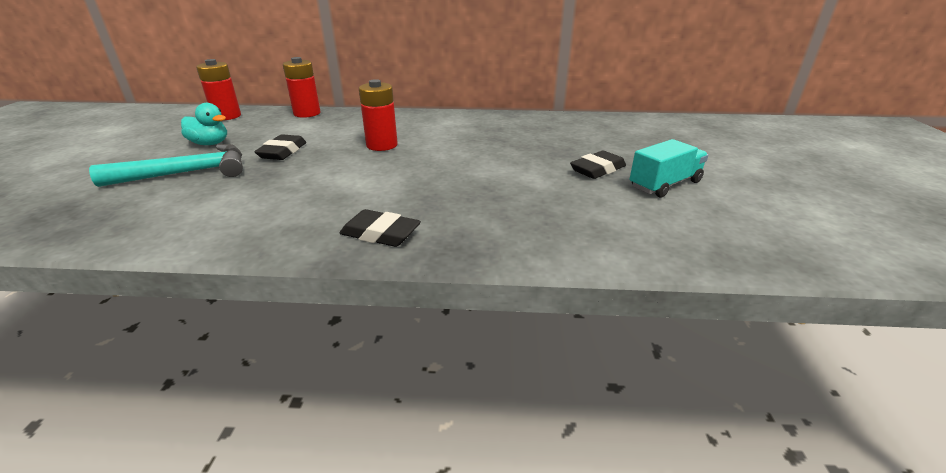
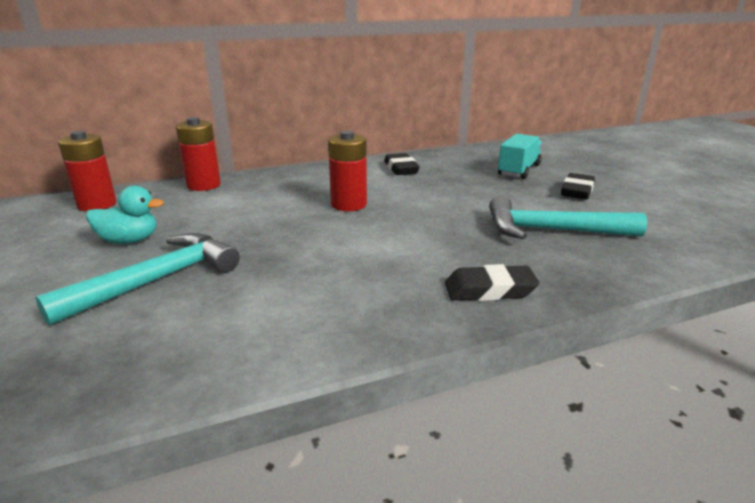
camera: 25 degrees left, 5 degrees down
black eraser [254,135,306,160] -> black eraser moved to [384,153,420,175]
turquoise truck [630,139,708,198] -> turquoise truck moved to [498,134,542,179]
none -> turquoise hammer [489,196,647,239]

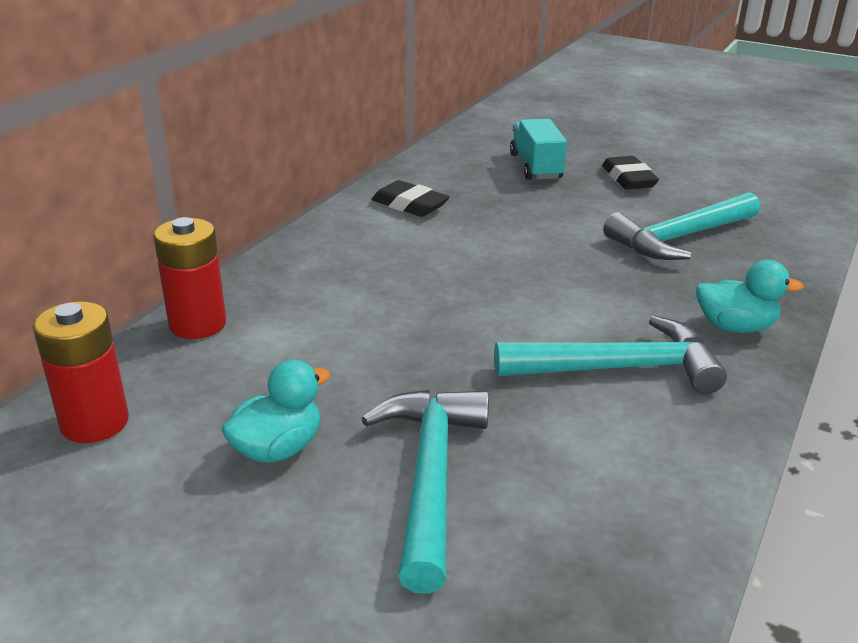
camera: 40 degrees left, 5 degrees up
red battery [328,131,367,211] -> none
black eraser [445,264,539,301] -> turquoise duck [696,260,804,333]
none -> turquoise hammer [494,316,727,394]

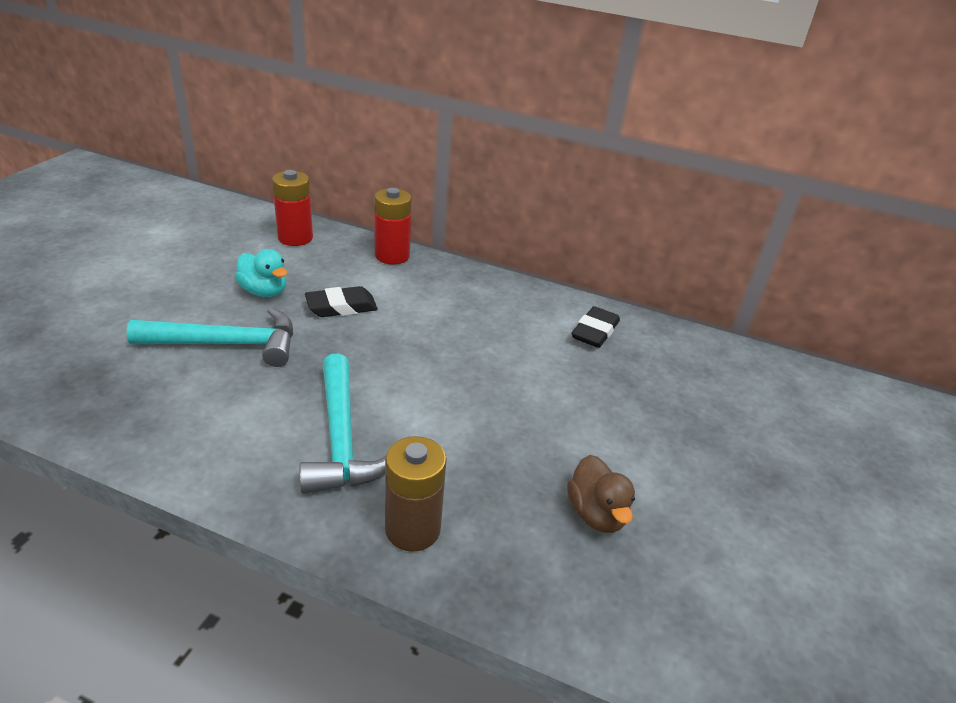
camera: 80 degrees right, 5 degrees up
turquoise truck [510,119,567,180] -> none
black eraser [602,156,659,190] -> black eraser moved to [305,286,378,317]
turquoise hammer [603,192,760,260] -> brown duck [567,455,635,533]
turquoise duck [696,260,804,333] -> brown battery [385,436,447,552]

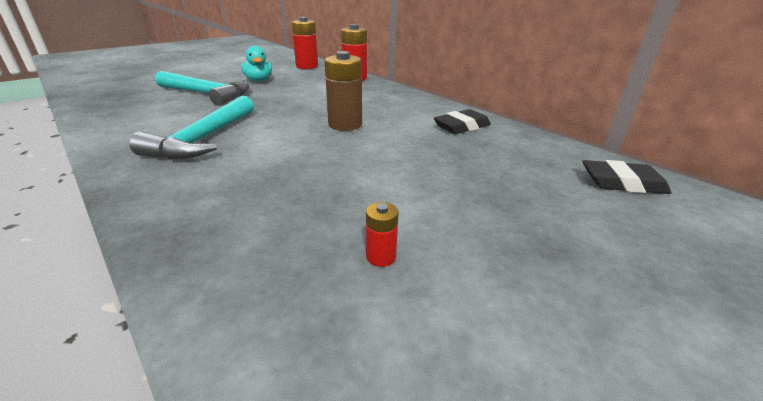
camera: 30 degrees right, 5 degrees down
black eraser [305,286,378,317] -> black eraser moved to [583,160,671,194]
brown battery [385,436,447,552] -> brown battery moved to [324,51,362,131]
brown duck [567,455,635,533] -> none
none -> red battery [366,202,398,267]

